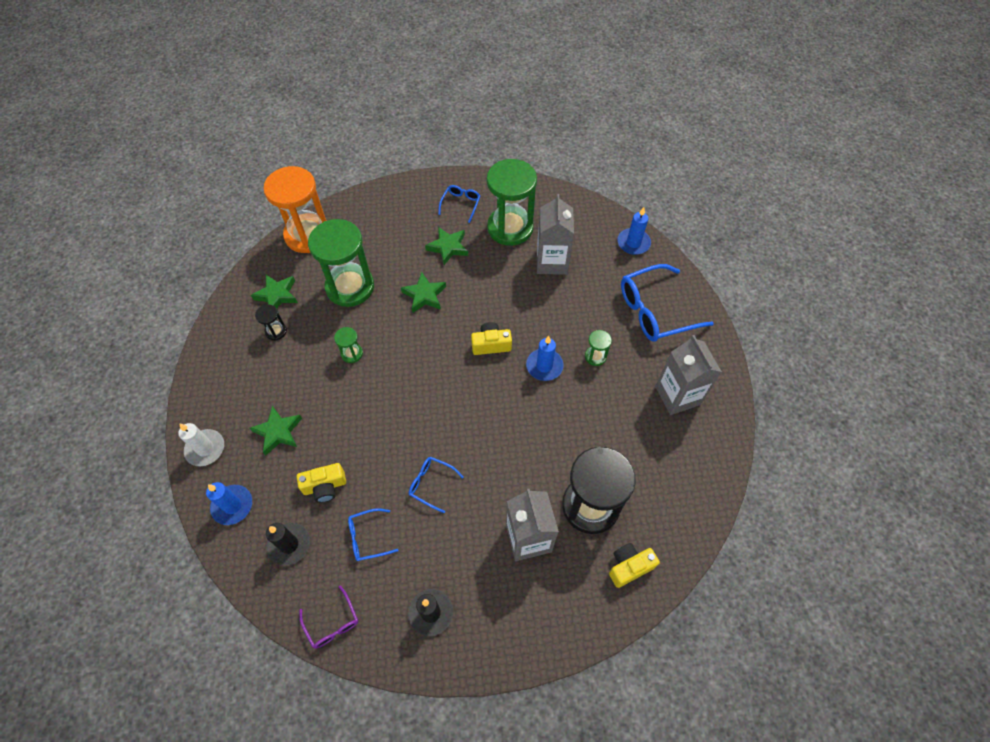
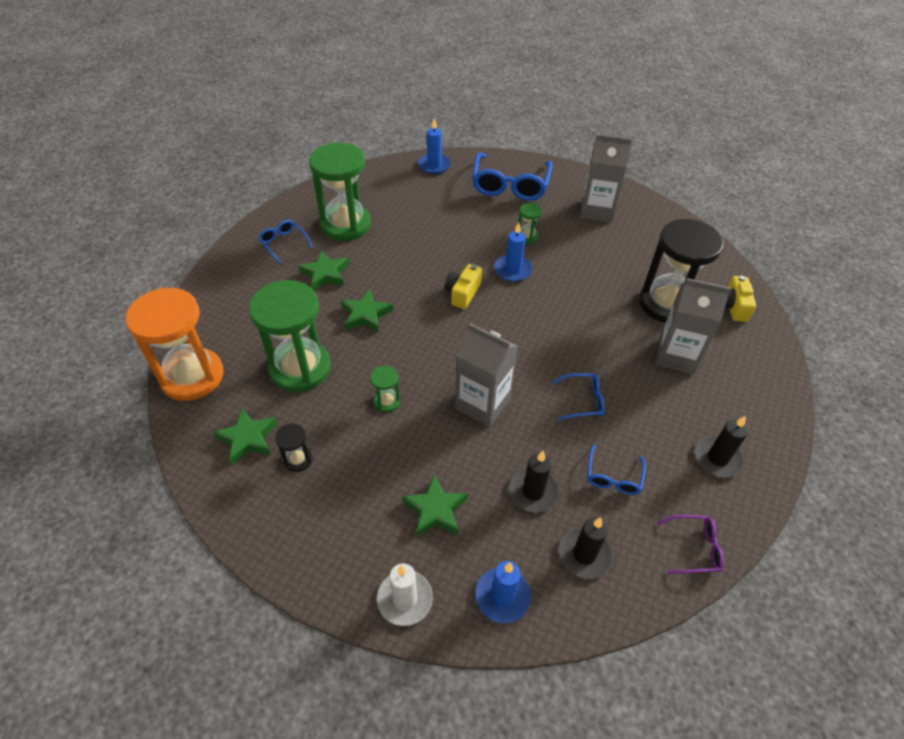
camera: 60 degrees left, 10 degrees down
yellow camera [297,463,346,503] -> black candle [509,451,559,513]
blue glasses [409,457,464,513] -> blue glasses turned 150 degrees counterclockwise [552,373,605,420]
grey carton [537,194,574,275] -> grey carton moved to [455,323,518,427]

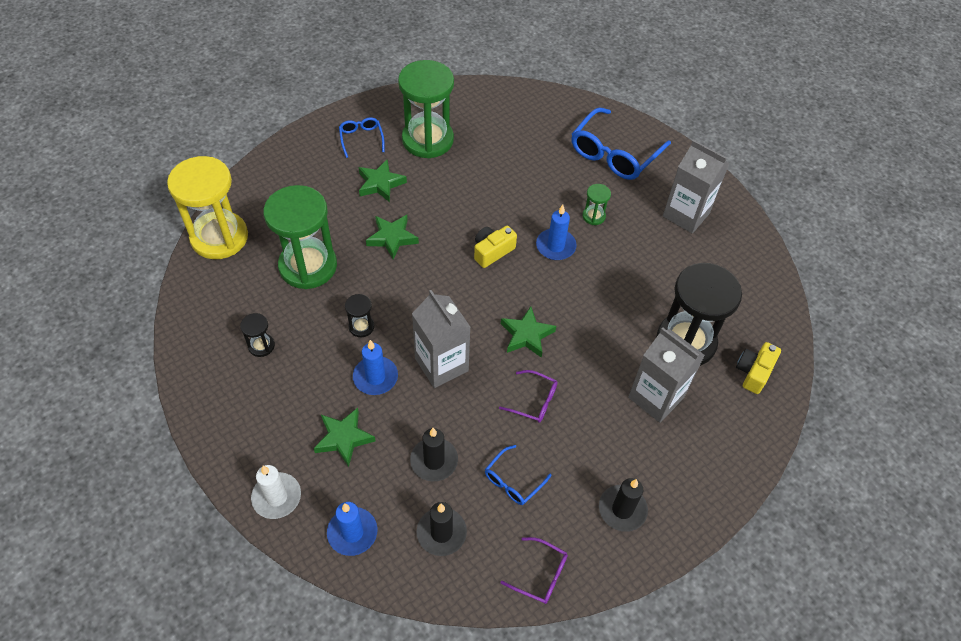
camera: 25 degrees right, 5 degrees up
orange hourglass [126,287,224,401] -> yellow hourglass [167,156,248,259]
green star [213,408,277,465] -> green star moved to [501,306,556,358]
green hourglass [370,366,400,412] -> black hourglass [345,294,374,337]
blue candle [418,118,451,174] -> blue candle moved to [353,340,398,395]
blue glasses [552,373,605,420] -> purple glasses [499,370,558,423]

